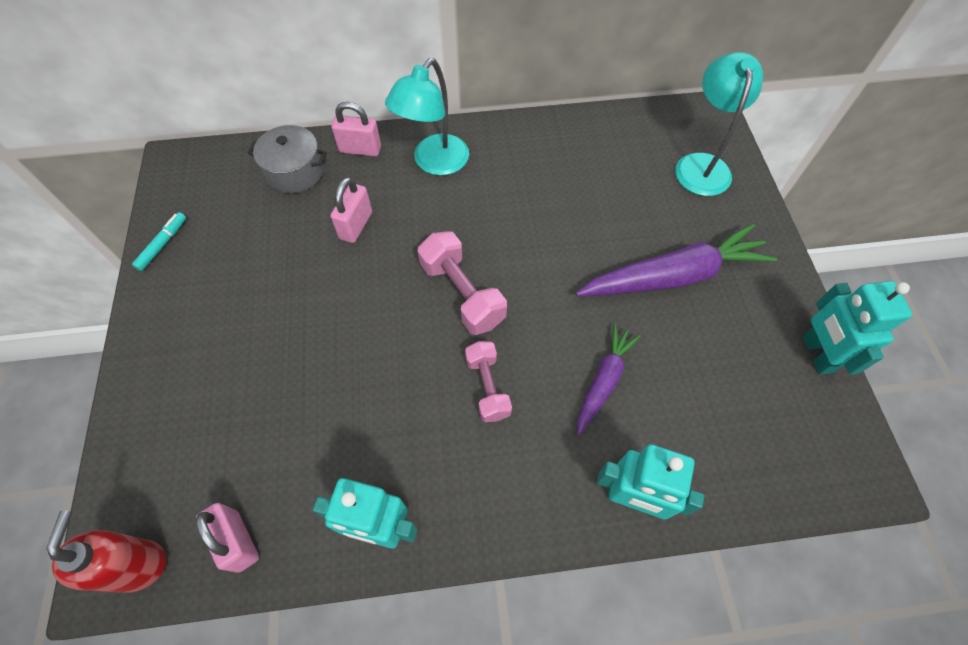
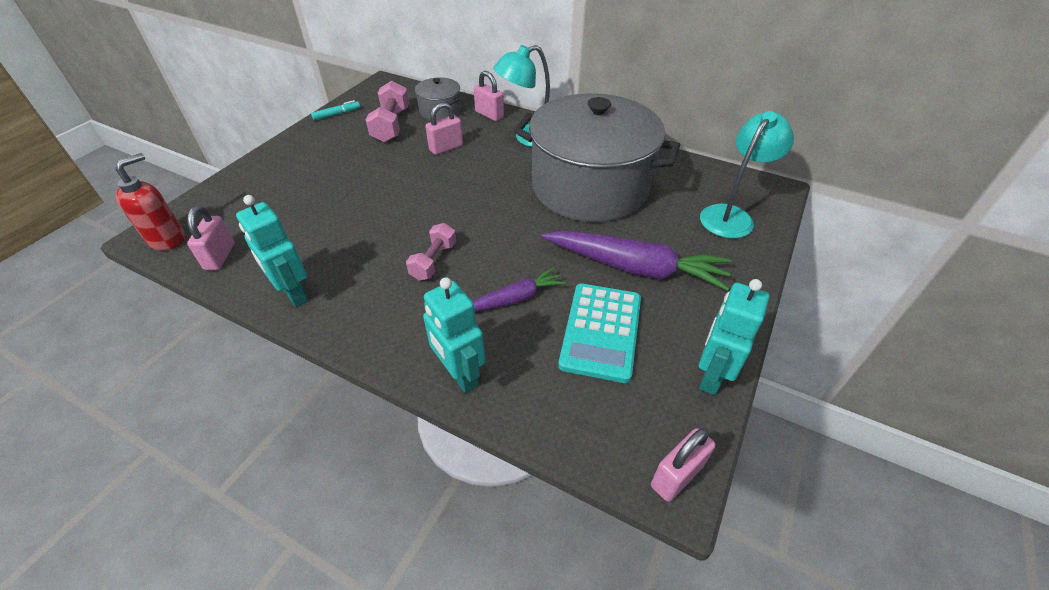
camera: 35 degrees right, 15 degrees down
pink dumbbell [417,231,507,335] -> pink dumbbell moved to [366,81,409,142]
none -> grey pot [514,93,680,222]
none -> turquoise calculator [558,283,641,383]
none -> pink padlock [651,428,716,502]

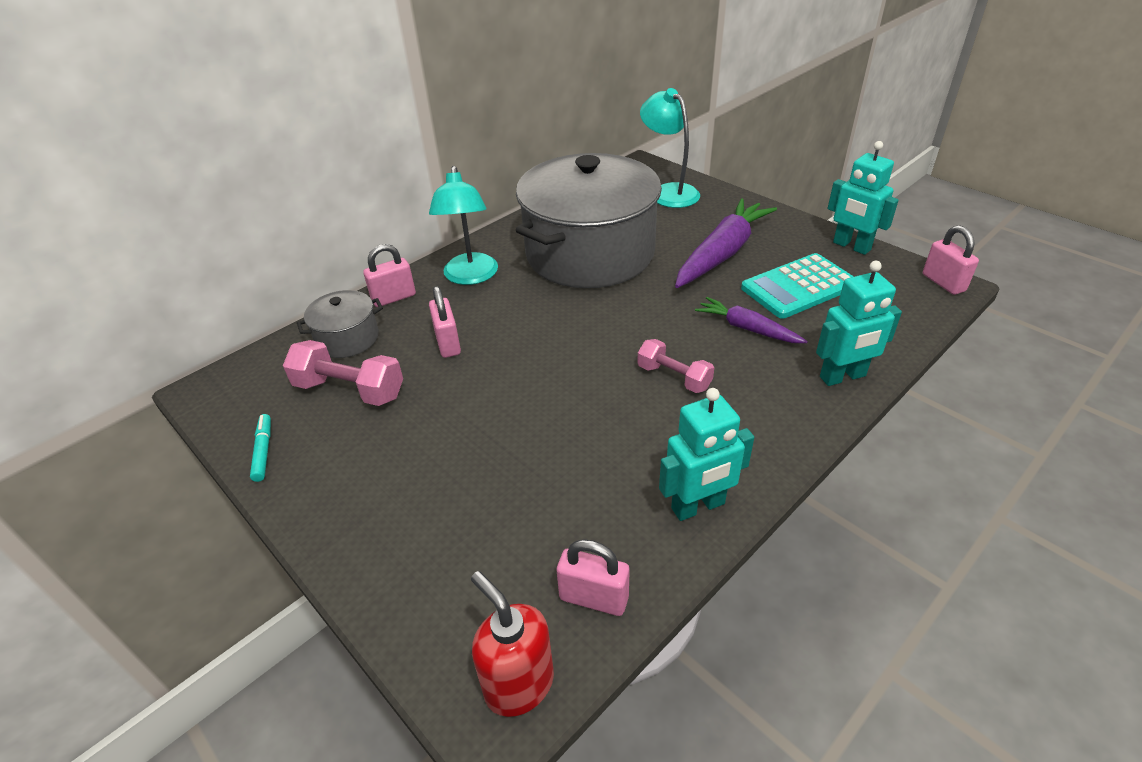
camera: 70 degrees left, 5 degrees down
purple carrot [472,267,566,312] -> purple carrot turned 45 degrees counterclockwise [695,297,808,343]
turquoise calculator [558,283,641,383] -> turquoise calculator turned 120 degrees clockwise [741,253,854,319]

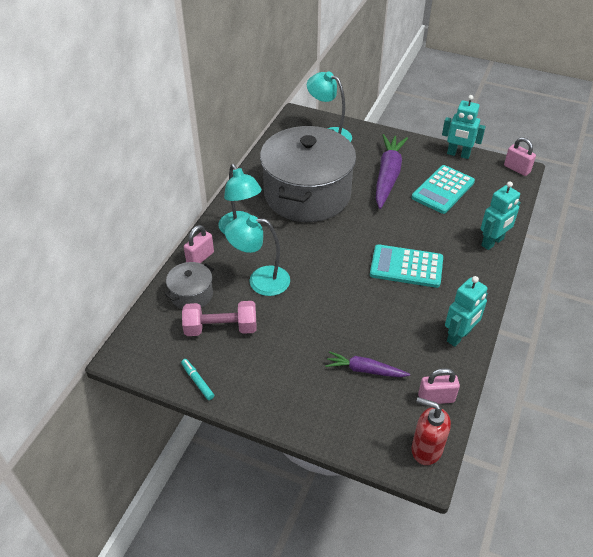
camera: 25 degrees left, 5 degrees up
pink padlock [429,286,461,358] -> turquoise lamp [225,215,290,296]
pink dumbbell [637,339,714,393] -> turquoise calculator [370,244,443,288]
purple carrot [695,297,808,343] -> purple carrot moved to [325,351,410,377]

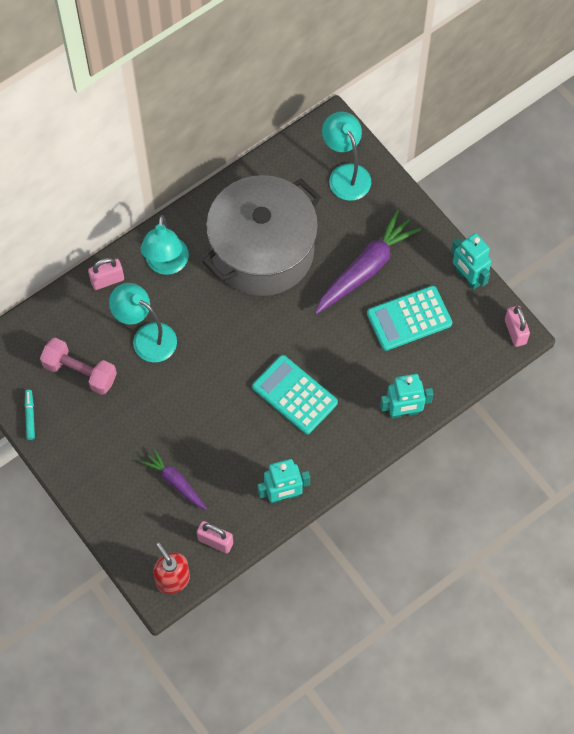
camera: 30 degrees right, 20 degrees up
grey pot [164,262,214,309] -> none

